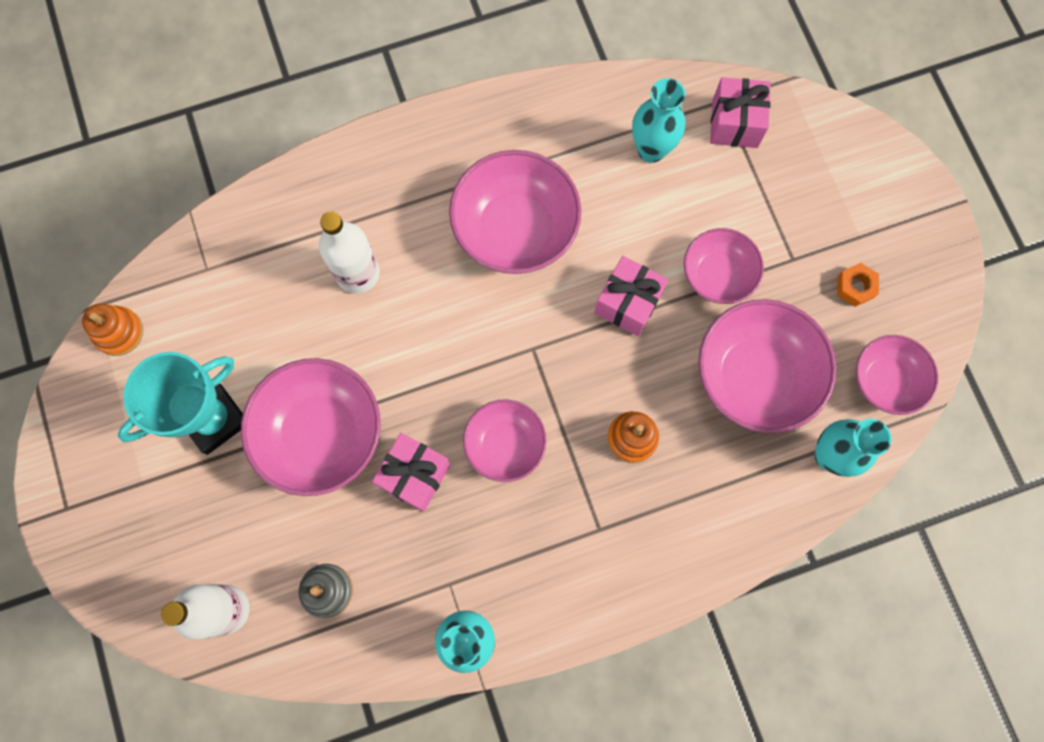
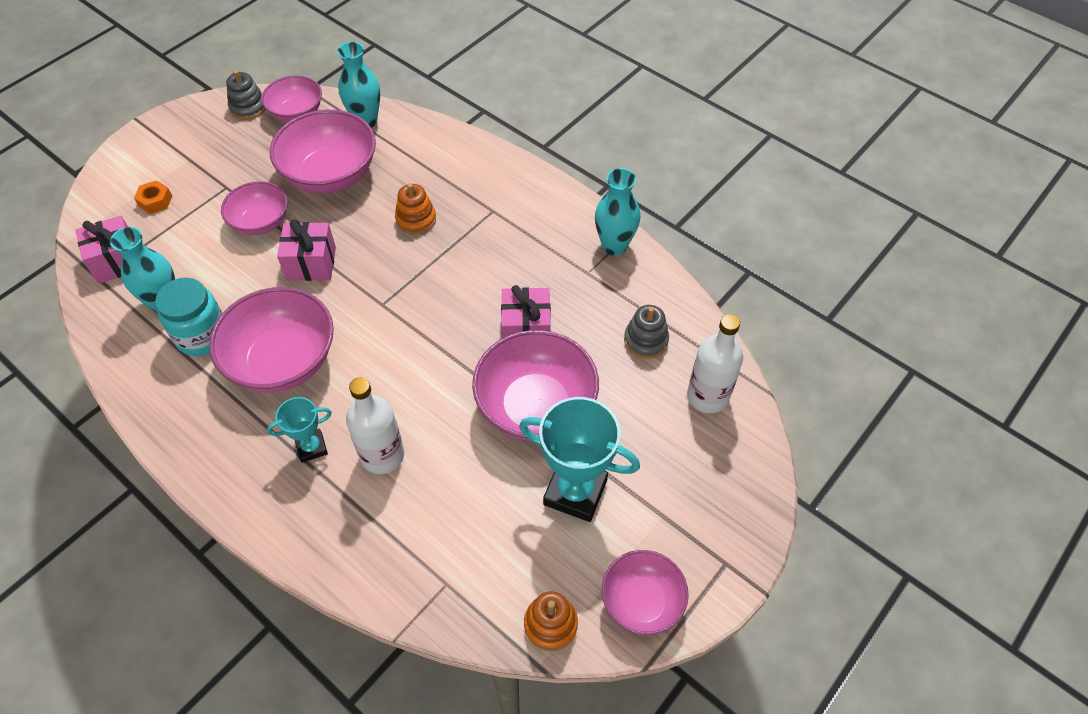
camera: 120 degrees left, 20 degrees down
pink bowl [463,399,547,482] -> pink bowl moved to [602,550,689,635]
orange nut [837,263,879,307] -> orange nut moved to [134,180,172,214]
none -> turquoise jar [155,278,222,356]
none -> grey stacking toy [226,70,266,120]
none -> turquoise trophy [267,397,332,463]

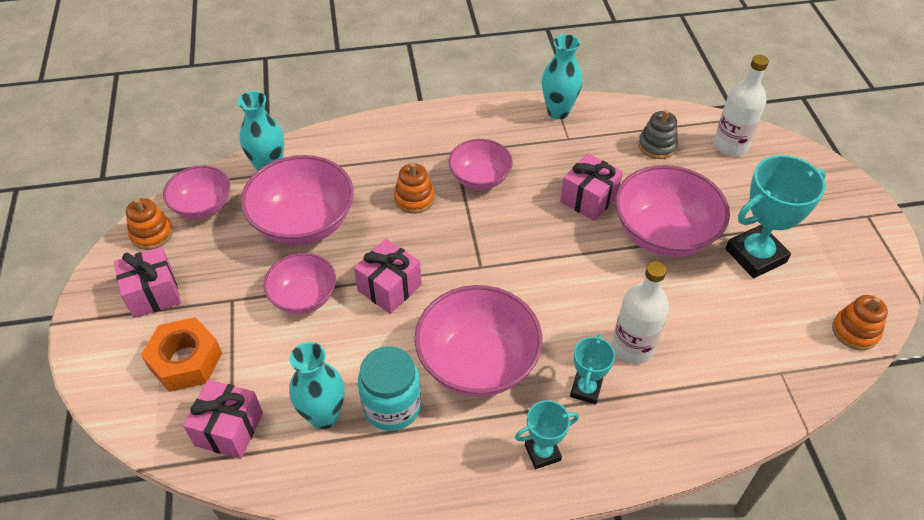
camera: 50 degrees left, 5 degrees down
orange nut [134,180,172,214] -> orange nut [141,317,222,392], size x1.82
grey stacking toy [226,70,266,120] -> orange stacking toy [126,198,173,250]
pink bowl [602,550,689,635] -> pink bowl moved to [448,139,513,190]
none -> pink gift [114,247,181,318]
none -> turquoise trophy [515,400,579,469]

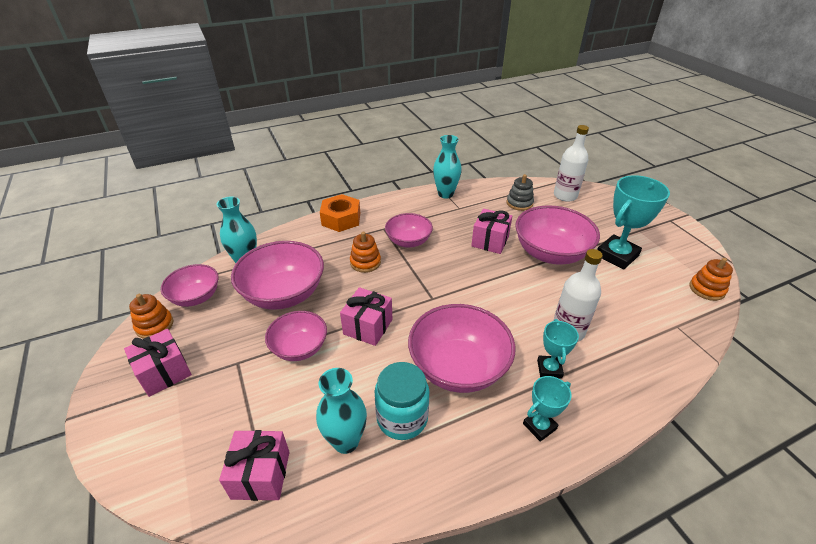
camera: 15 degrees left, 10 degrees down
orange nut [141,317,222,392] -> orange nut moved to [320,194,360,232]

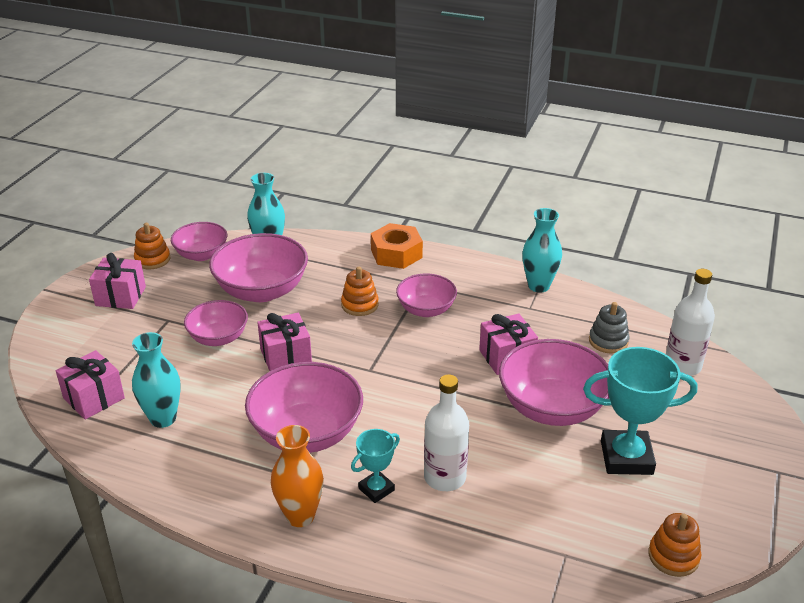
camera: 45 degrees right, 5 degrees down
turquoise jar [375,362,429,440] -> none
turquoise trophy [523,376,572,442] -> orange vase [271,425,324,527]

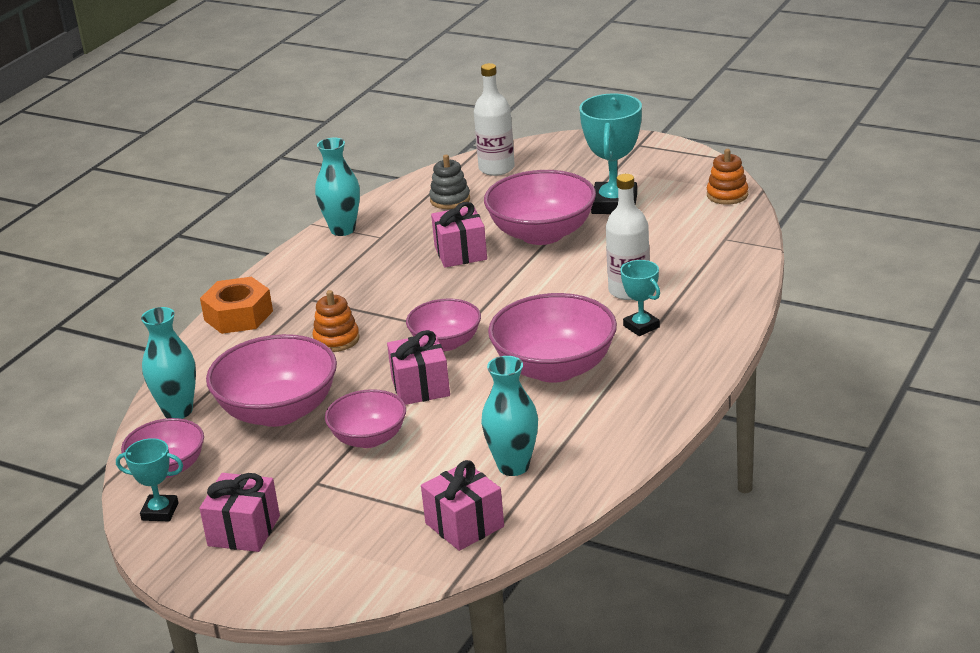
camera: 80 degrees left, 5 degrees down
orange stacking toy [134,223,170,269] -> turquoise trophy [116,438,183,521]
orange vase [271,425,324,527] -> none
pink bowl [396,273,457,317] -> pink bowl moved to [406,298,481,351]

